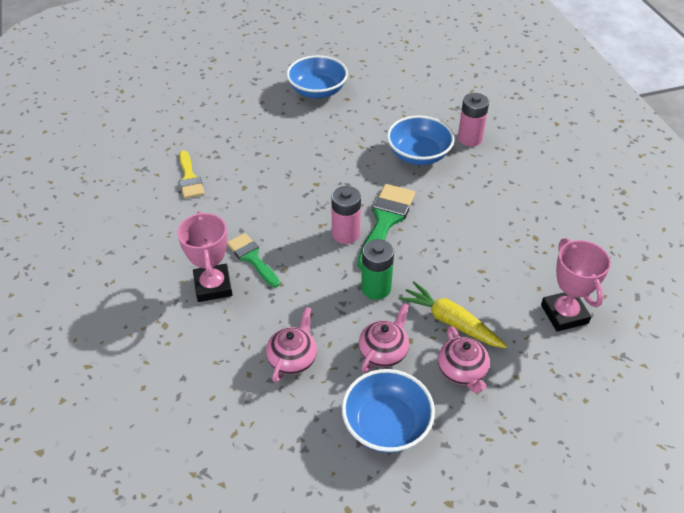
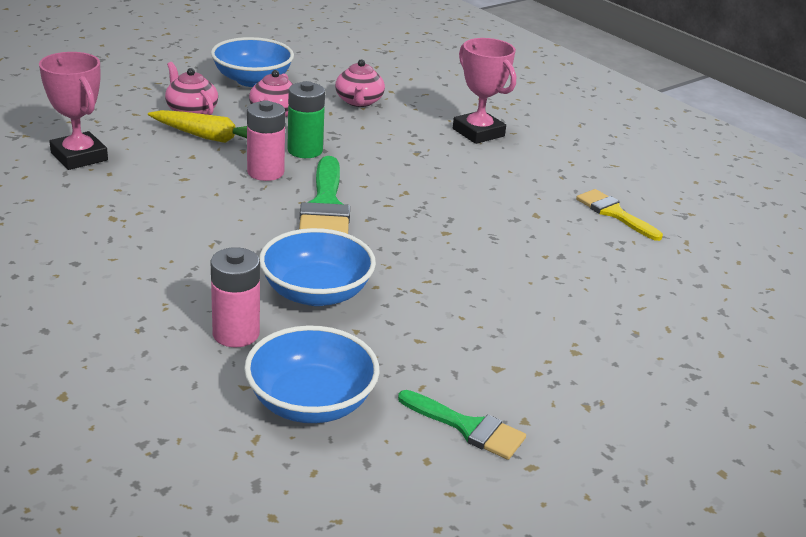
camera: 155 degrees right, 15 degrees down
green brush [227,233,280,287] -> green brush moved to [398,390,526,460]
blue bowl [287,55,348,98] -> blue bowl moved to [244,326,380,423]
pink battery [331,186,361,244] -> pink battery moved to [247,101,285,181]

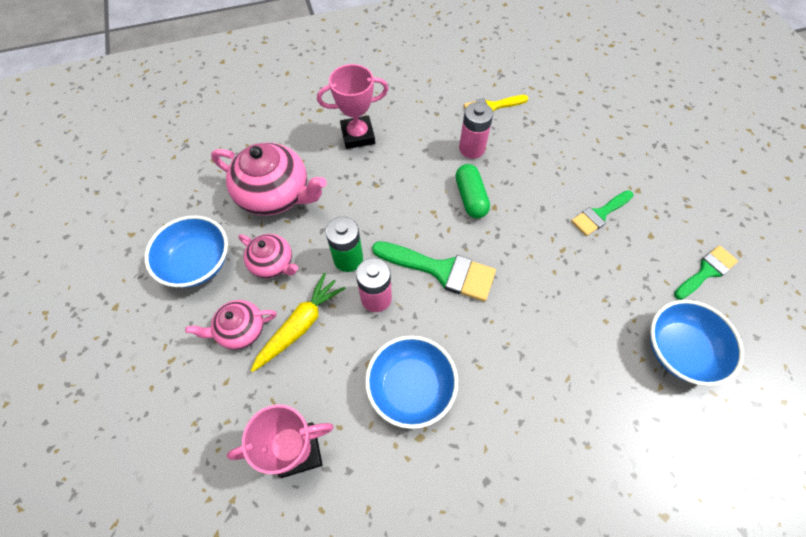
camera: 65 degrees left, 30 degrees up
pink battery [210,247,260,347] -> pink battery moved to [459,102,493,159]
blue bowl [259,228,376,306] -> blue bowl moved to [365,336,458,429]
pink teapot [335,59,385,107] -> pink teapot [211,143,326,216], size x1.77
none -> green capsule [455,164,490,219]
none -> green brush [571,190,634,236]

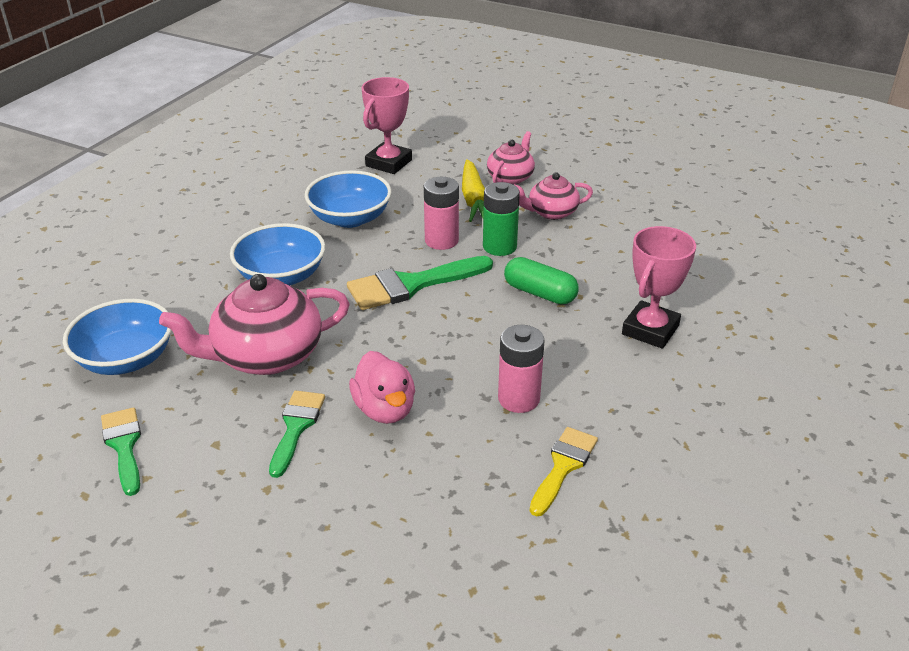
camera: 135 degrees right, 25 degrees down
blue bowl [145,216,228,288] -> blue bowl moved to [230,223,325,285]
pink teapot [211,143,326,216] -> pink teapot moved to [159,274,350,375]
green capsule [455,164,490,219] -> green capsule moved to [504,257,579,305]
green brush [674,245,738,300] -> green brush turned 150 degrees clockwise [101,407,141,496]
none -> pink duck [349,351,415,424]

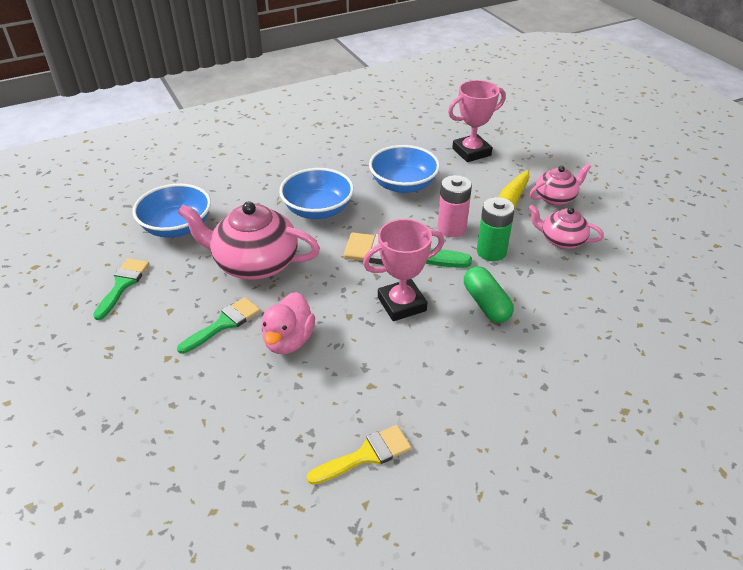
camera: 35 degrees right, 5 degrees up
pink battery [498,325,545,413] -> none
pink trophy [622,226,696,349] -> pink trophy moved to [363,219,444,321]

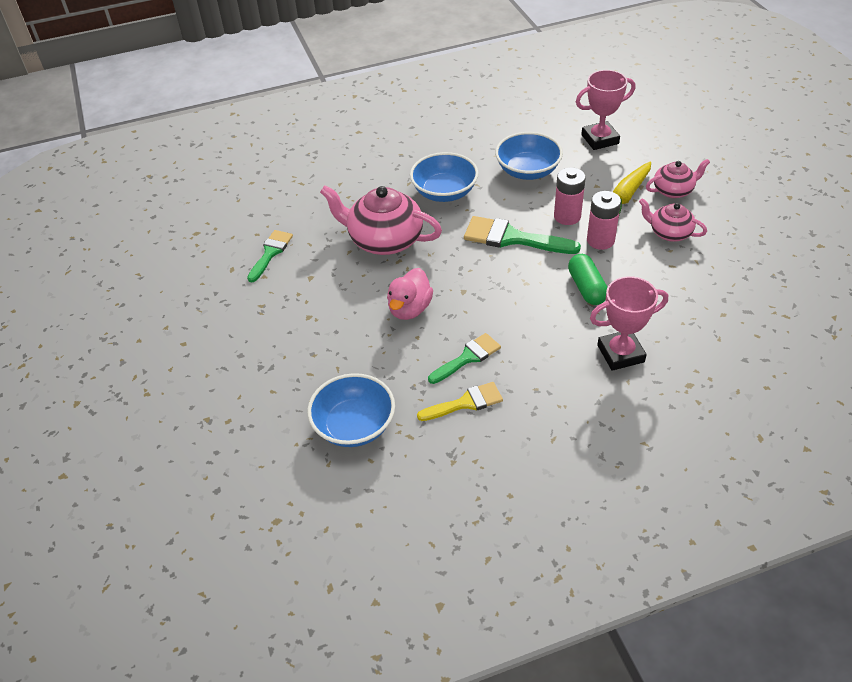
camera: 10 degrees right, 5 degrees up
blue bowl [133,184,211,238] -> blue bowl moved to [307,373,395,447]
green brush [177,297,260,354] -> green brush moved to [428,333,501,384]
pink trophy [363,219,444,321] -> pink trophy moved to [590,276,668,371]
green battery [477,197,515,261] -> pink battery [587,191,621,250]

